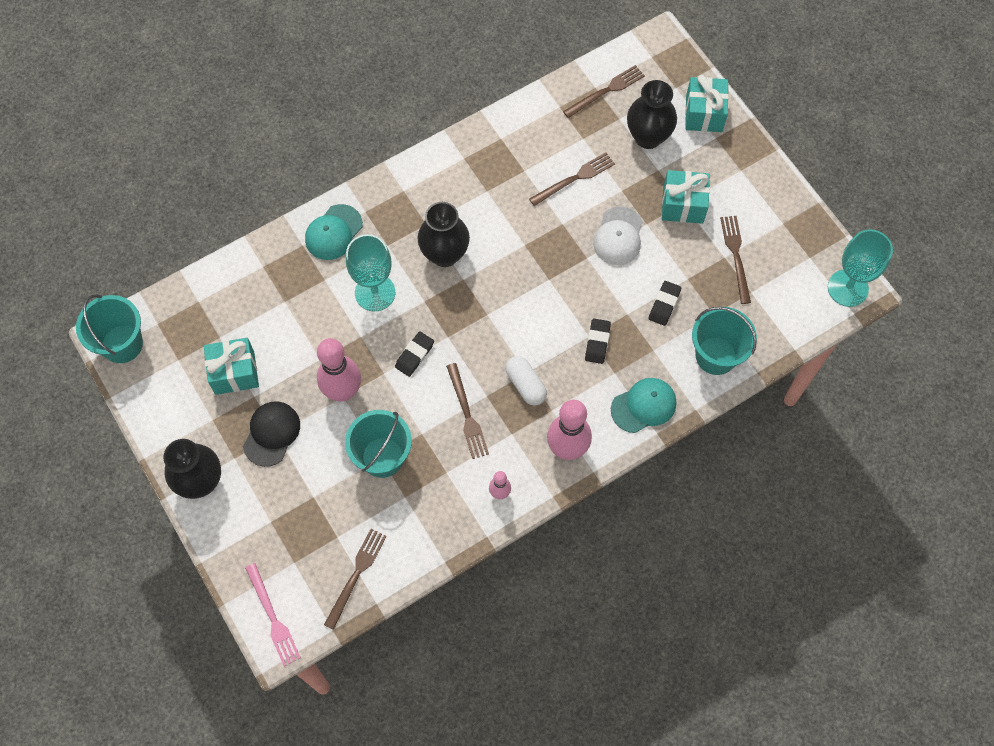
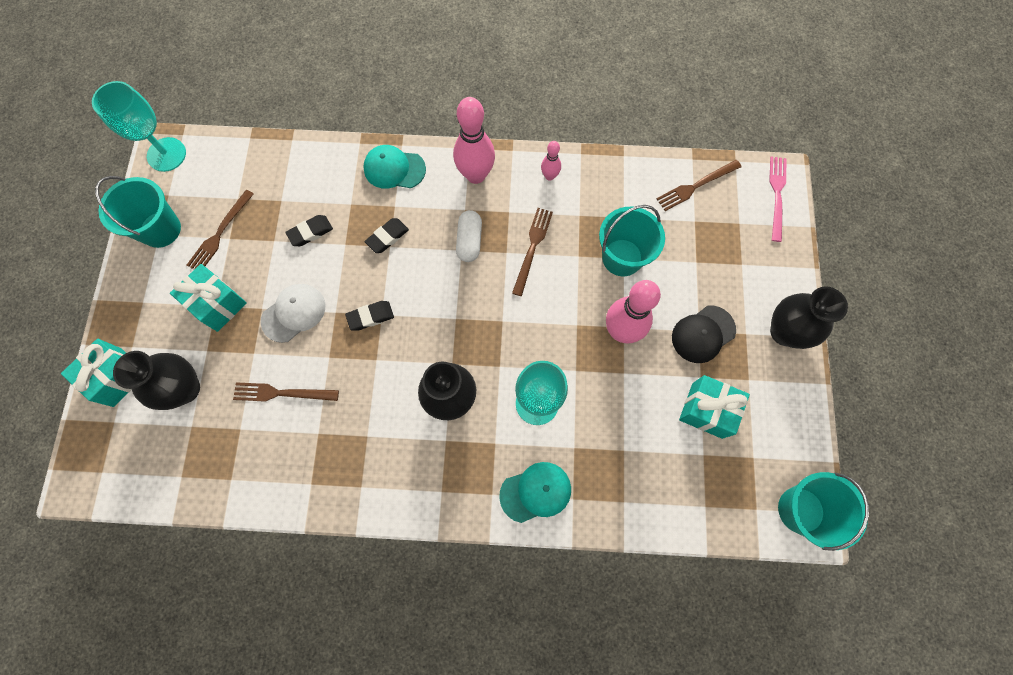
camera: 145 degrees left, 5 degrees up
black eraser [395,331,434,377] -> black eraser moved to [345,301,394,331]
brown fork [563,65,645,118] -> none
turquoise bucket [692,307,757,375] -> turquoise bucket moved to [95,176,181,248]

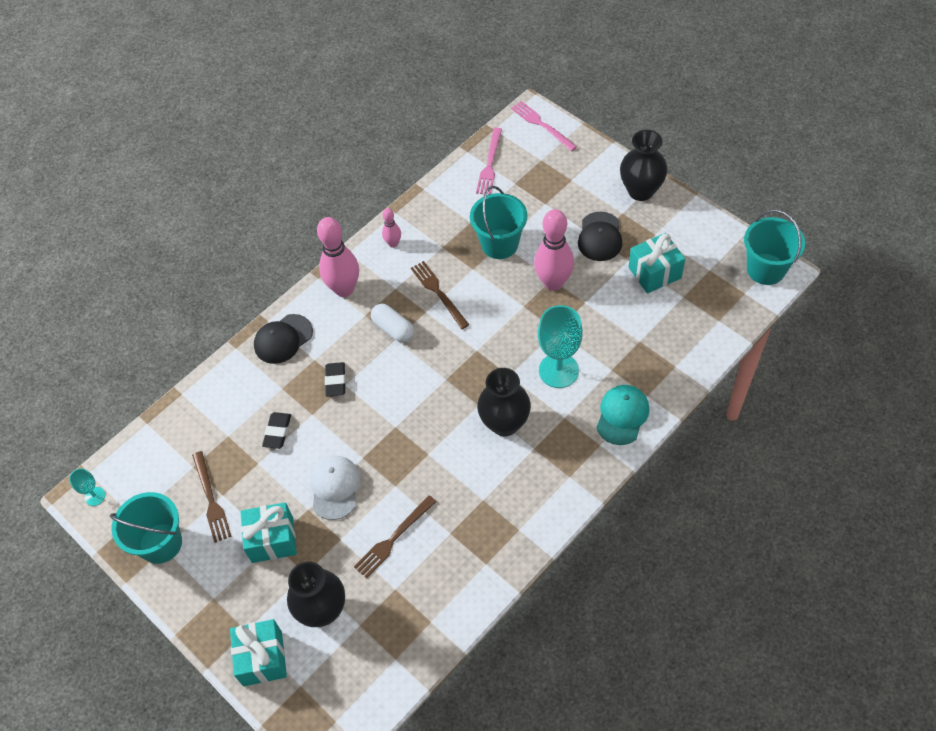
camera: 45 degrees left, 15 degrees down
turquoise goblet [92,81,186,172] -> turquoise goblet [69,468,105,506], size x0.49
black eraser [345,301,394,331] -> none
turquoise cap [363,145,426,189] -> black cap [254,314,313,364]
brown fork [657,160,742,211] -> pink fork [476,127,502,195]

